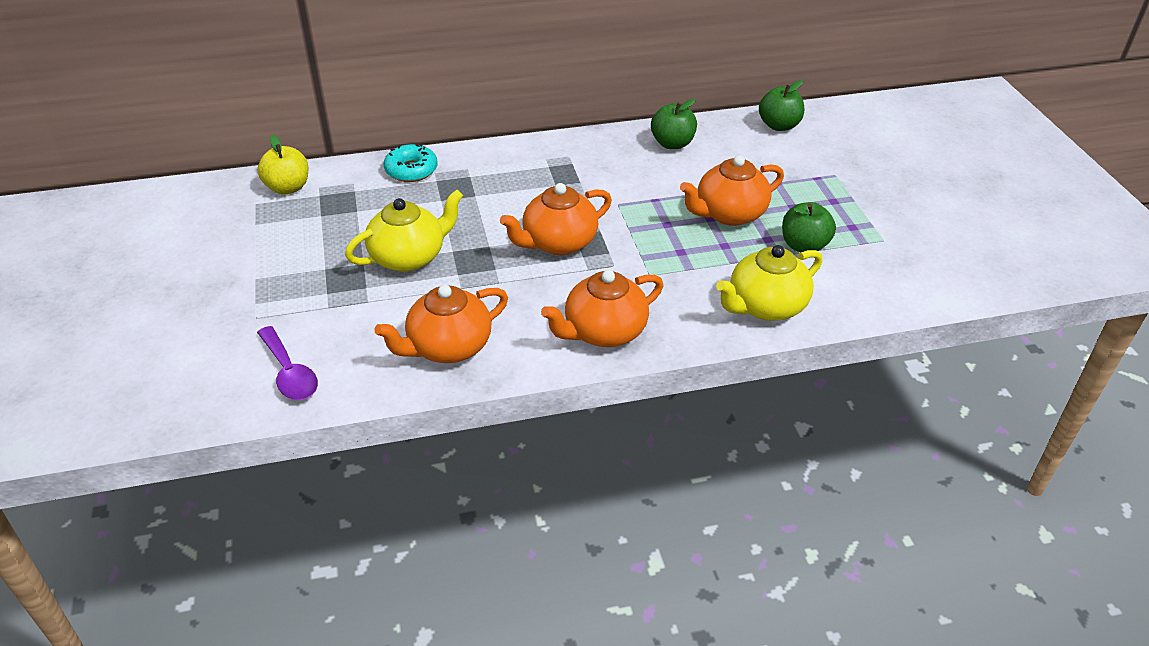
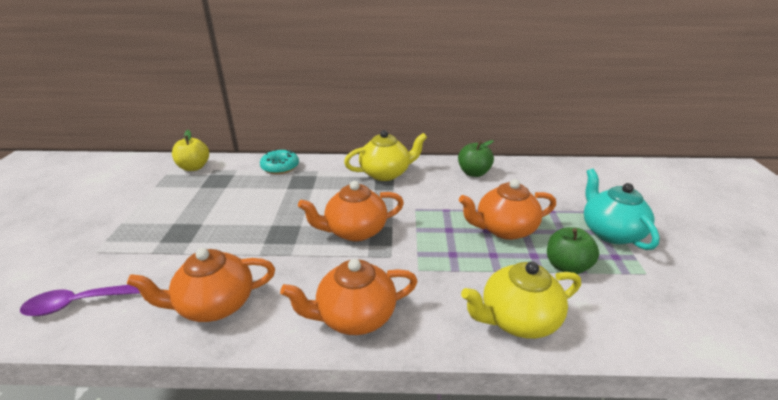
camera: 15 degrees right, 10 degrees down
purple spoon [257,326,318,400] -> purple spoon turned 90 degrees clockwise [20,285,140,316]
yellow teapot [345,189,463,272] -> yellow teapot moved to [344,130,427,181]
green apple [759,80,804,131] -> none
none -> turquoise teapot [584,169,660,250]

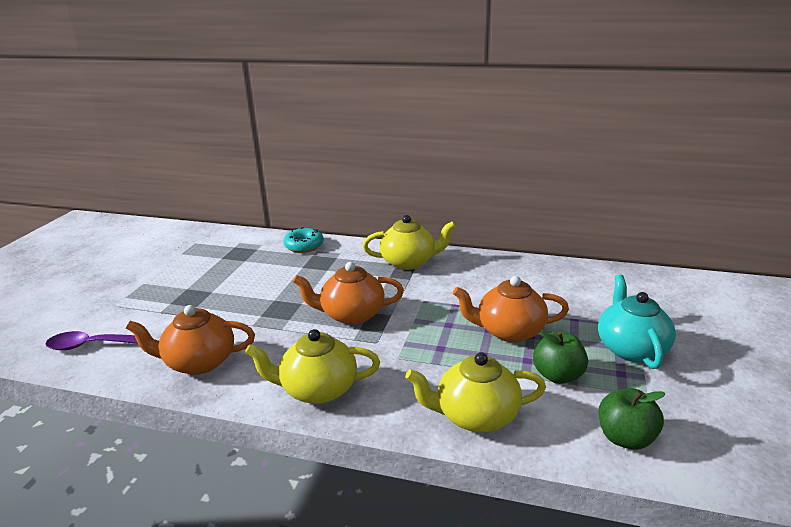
camera: 15 degrees right, 5 degrees down
yellow apple [172,130,209,171] -> none
orange teapot [280,259,418,335] -> yellow teapot [245,329,380,404]
green apple [458,140,494,177] -> green apple moved to [599,388,665,450]

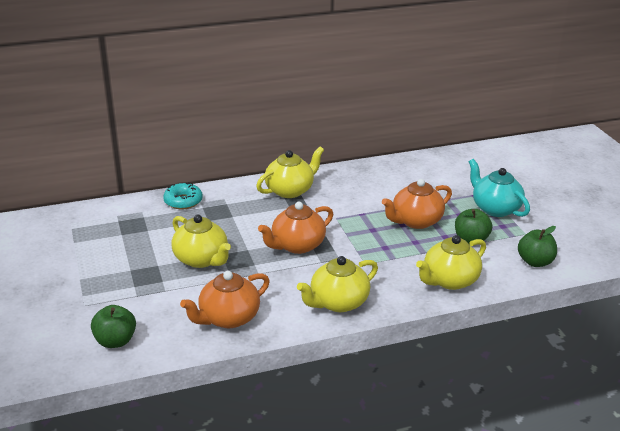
camera: 35 degrees left, 5 degrees up
purple spoon [45,331,138,350] -> green apple [91,305,136,348]
none -> yellow teapot [171,215,231,268]

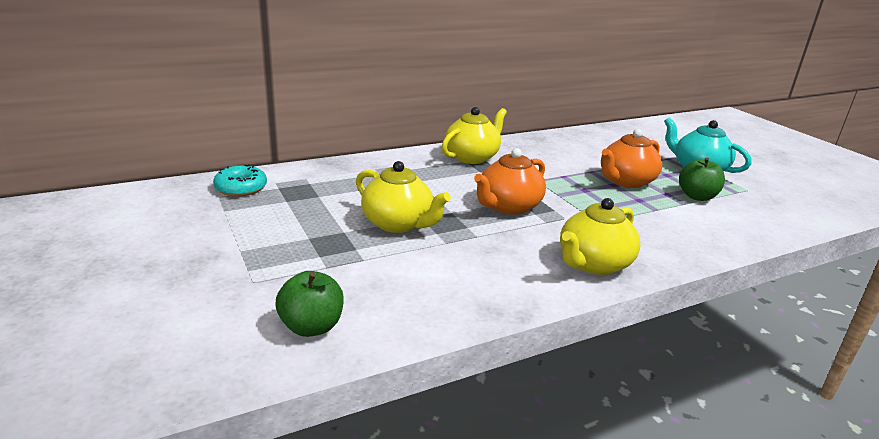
camera: 10 degrees left, 5 degrees down
turquoise donut [163,182,203,209] -> turquoise donut moved to [213,164,267,196]
orange teapot [180,271,270,328] -> none
yellow teapot [416,235,486,290] -> none
green apple [518,226,557,267] -> none

